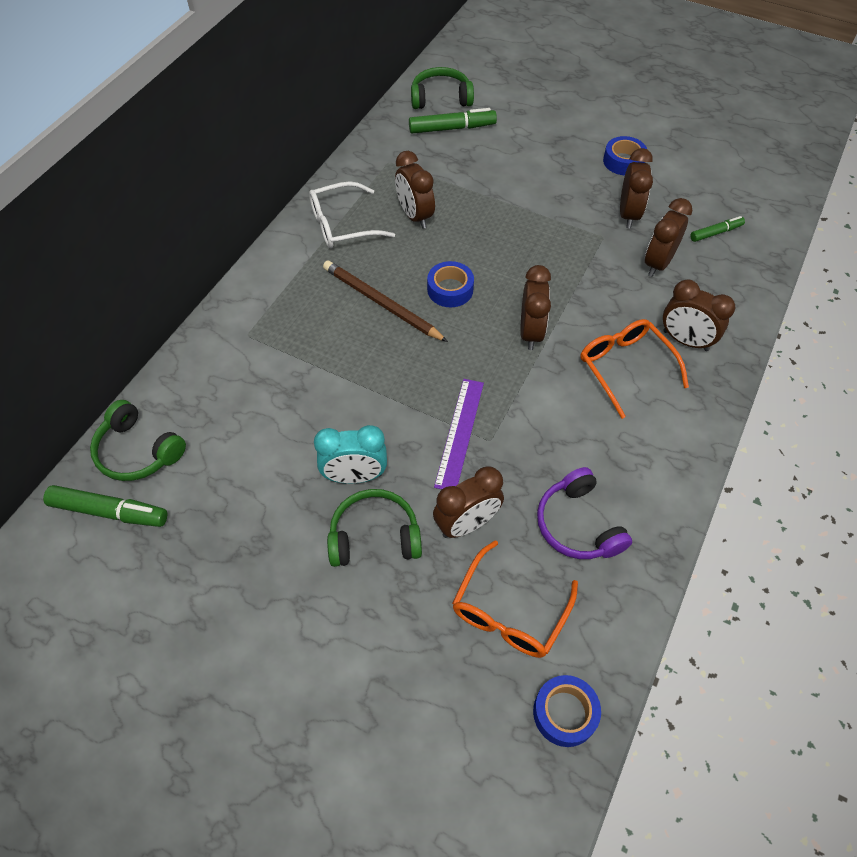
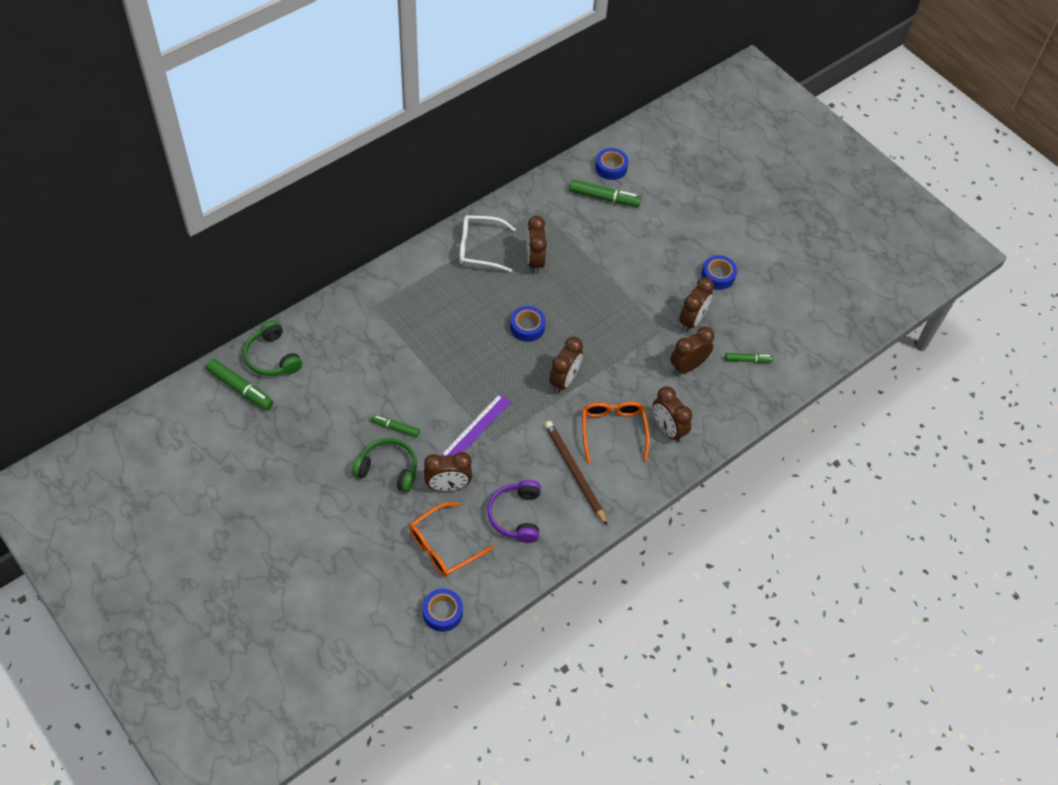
camera: 20 degrees right, 0 degrees up
turquoise clock [314,425,387,484] -> green marker [371,415,420,437]
brown pencil [323,261,448,342] -> brown pencil moved to [545,421,608,526]
green headphones [411,67,474,109] -> blue tape [595,148,628,180]

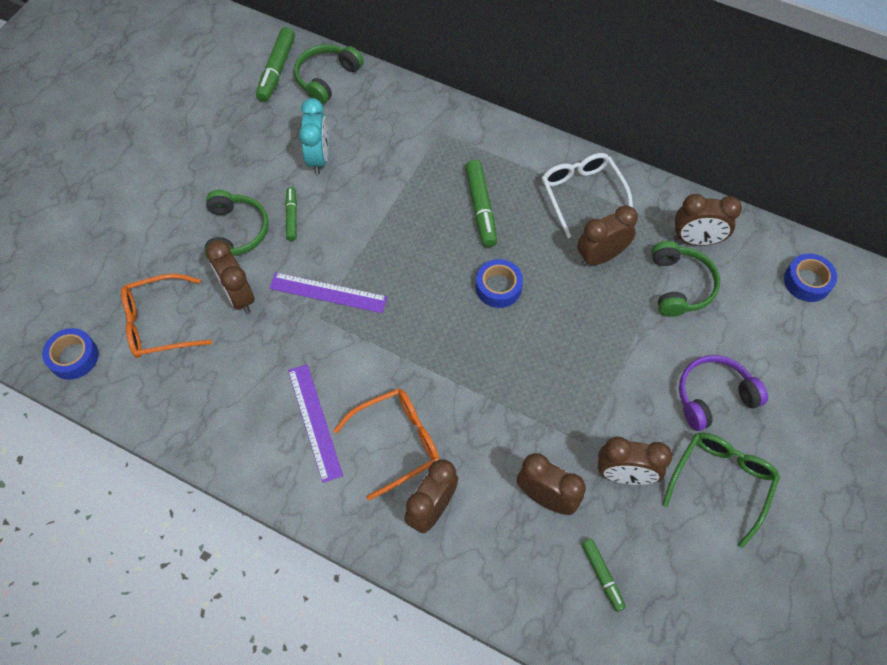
camera: 70 degrees right, 5 degrees up
orange glasses [409,502,494,577] -> orange glasses turned 45 degrees counterclockwise [121,274,212,358]
purple headphones [487,480,541,543] -> purple headphones moved to [679,355,768,431]
brown pencil [545,421,608,526] -> purple ruler [288,364,343,483]
brown clock [549,337,583,393] -> brown clock moved to [674,194,742,246]
green marker [569,179,641,207] -> green marker moved to [465,160,497,247]
blue tape [701,255,737,290] -> green glasses [662,433,780,548]
none -> turquoise clock [299,98,328,174]
none -> green headphones [652,241,720,317]

